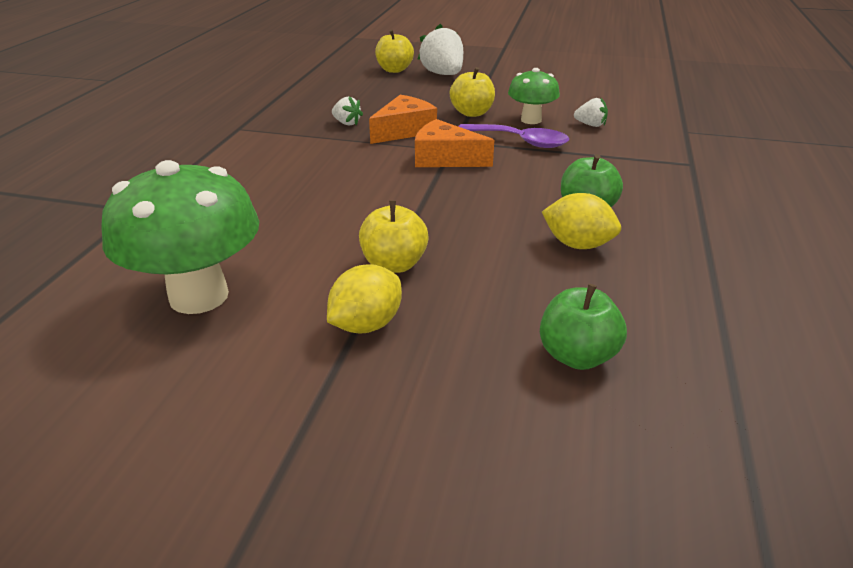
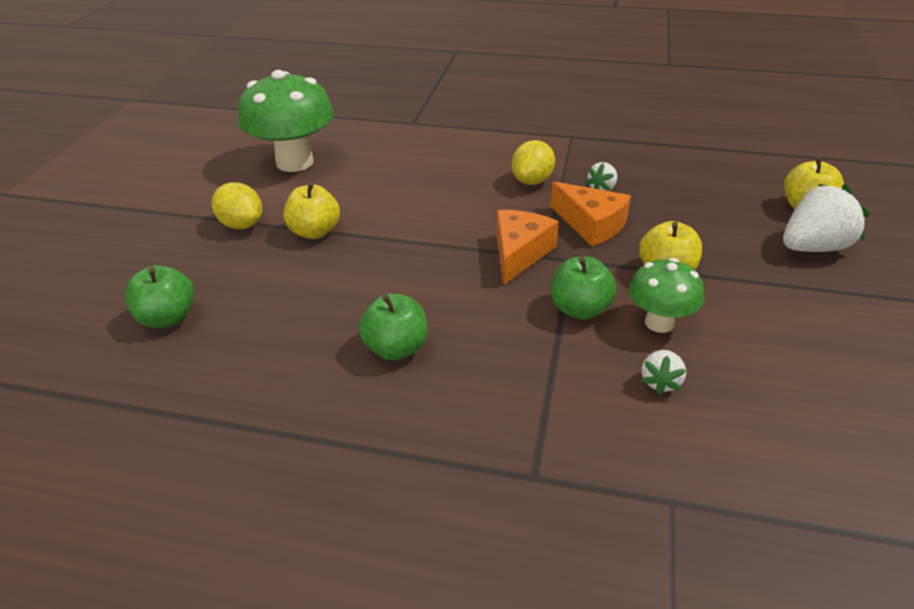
camera: 90 degrees right, 5 degrees up
purple spoon [458,124,569,148] -> green apple [551,256,617,319]
yellow lemon [542,193,621,249] -> yellow lemon moved to [512,140,555,185]

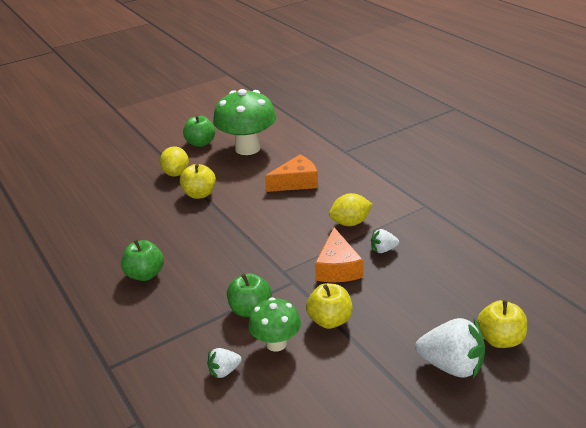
camera: 45 degrees right, 5 degrees down
green apple [125,265,194,328] -> green apple moved to [183,115,215,147]
orange cheese [497,210,559,285] -> orange cheese moved to [265,155,318,192]

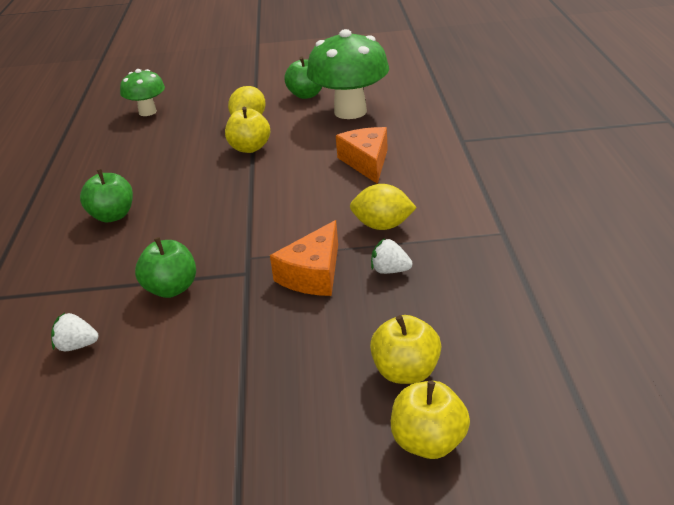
camera: 30 degrees right, 0 degrees up
green mushroom [248,297,301,352] -> green mushroom moved to [120,69,165,116]
orange cheese [265,155,318,192] -> orange cheese turned 105 degrees counterclockwise [336,127,388,184]
yellow apple [306,283,353,329] -> yellow apple moved to [370,315,441,384]
white strawberry [415,318,485,378] -> none

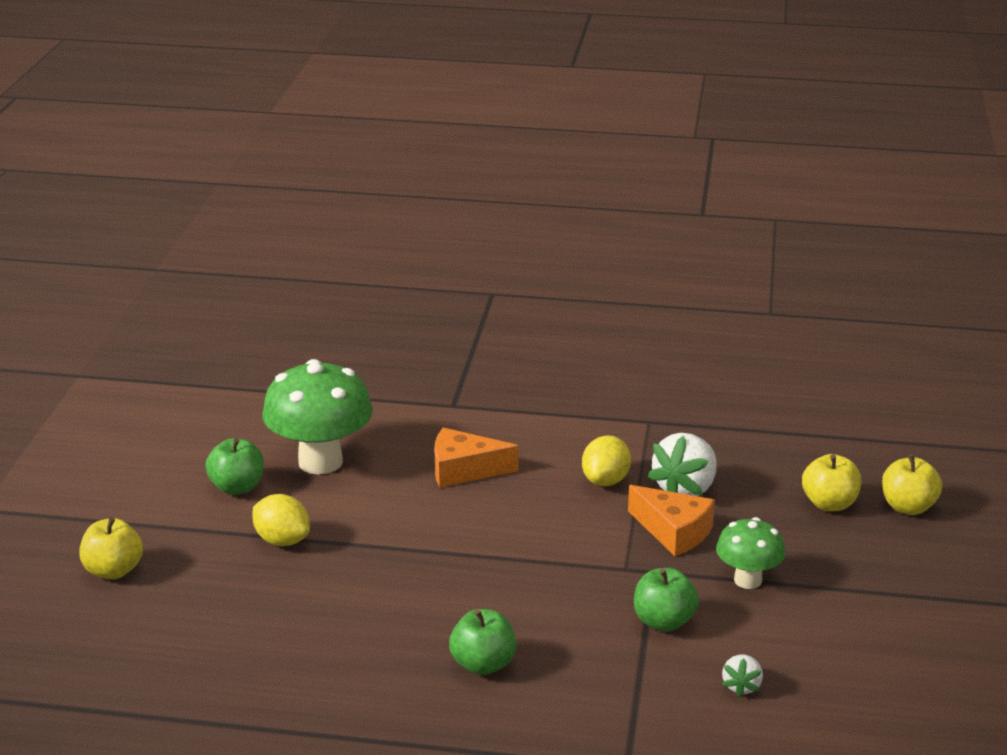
camera: 80 degrees left, 5 degrees down
green mushroom [120,69,165,116] -> green mushroom moved to [716,517,785,589]
yellow apple [225,107,270,153] -> yellow apple moved to [79,517,143,579]
white strawberry [371,238,413,274] -> white strawberry [647,433,717,496], size x1.93

